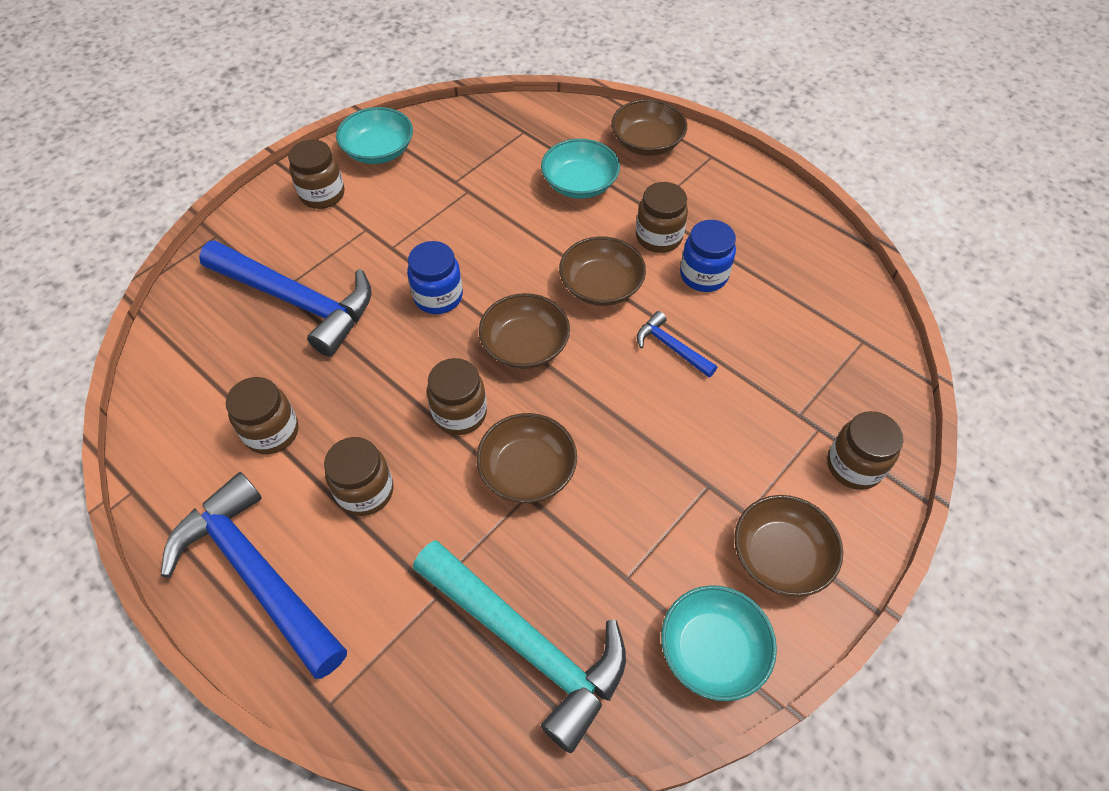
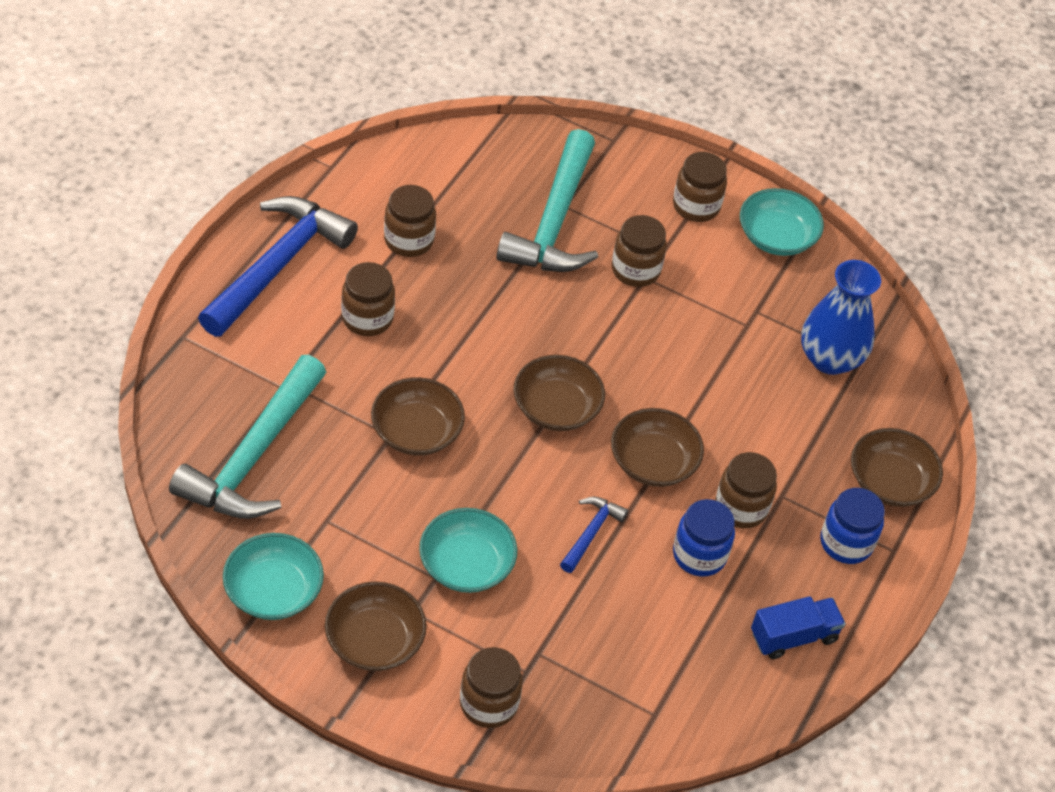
camera: 70 degrees right, 5 degrees down
blue hammer [199,240,372,357] -> turquoise hammer [497,129,598,272]
blue jar [407,241,463,314] -> blue jar moved to [820,488,885,564]
brown jar [427,358,487,435] -> brown jar moved to [612,215,667,287]
turquoise bowl [541,139,620,199] -> turquoise bowl moved to [419,508,517,593]
none -> blue truck [751,596,846,659]
none -> blue vase [801,260,881,375]

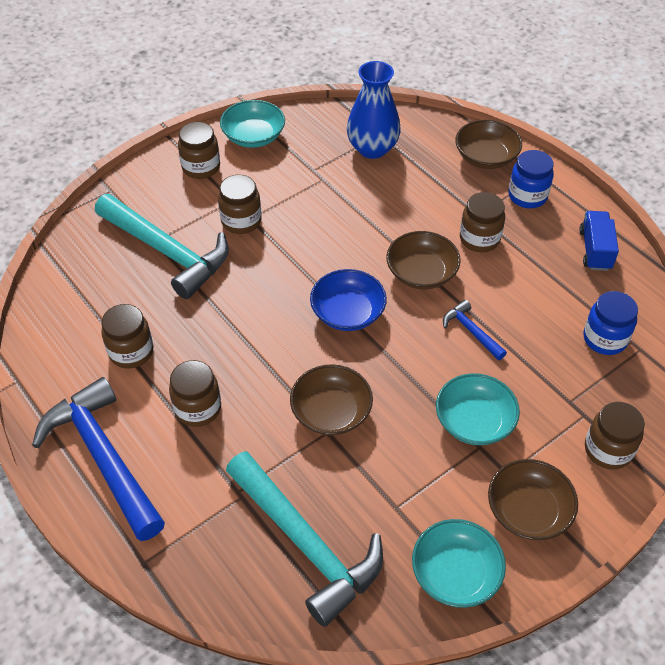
camera: 60 degrees left, 0 degrees up
brown bowl [514,355,605,431] -> blue bowl [310,269,387,331]
blue jar [673,499,735,577] -> blue jar moved to [583,291,638,355]

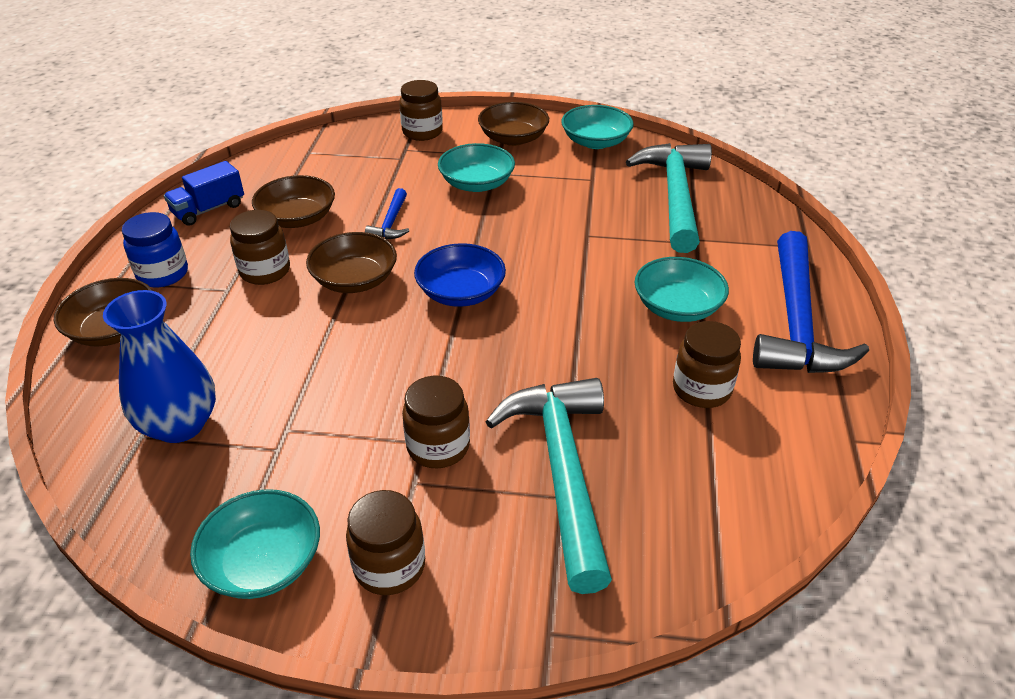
camera: 135 degrees left, 10 degrees down
brown jar [169,360,221,427] -> turquoise bowl [635,257,729,322]
brown bowl [290,364,373,436] -> brown bowl moved to [252,175,335,228]
blue jar [583,291,638,355] -> none

